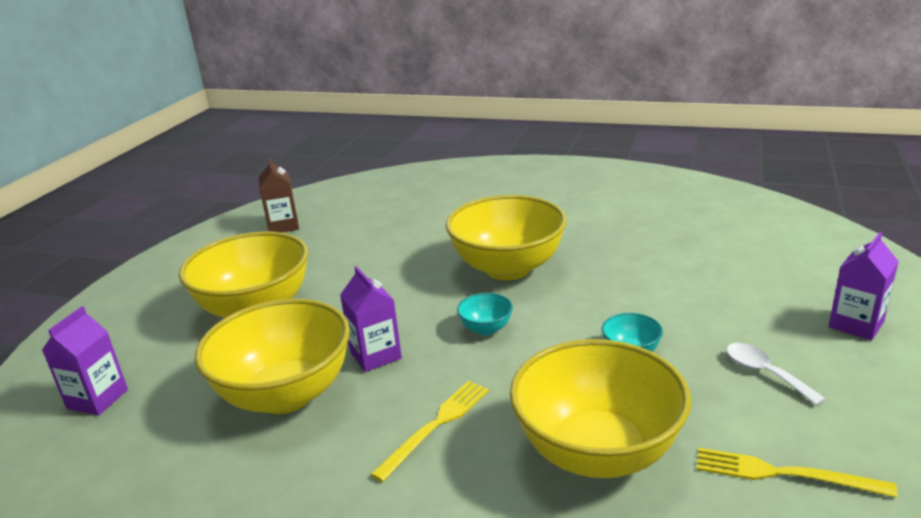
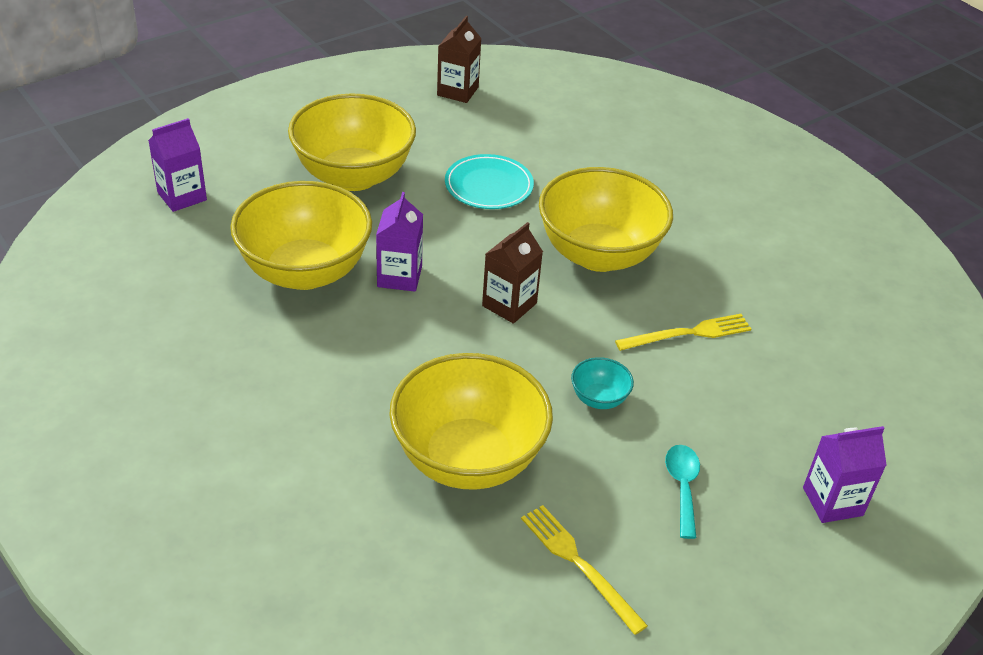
camera: 30 degrees right, 15 degrees up
yellow fork [370,381,489,482] -> yellow fork moved to [615,314,751,351]
turquoise bowl [457,293,513,335] -> brown carton [482,222,543,324]
white spoon [726,343,826,406] -> turquoise spoon [665,445,700,539]
none -> turquoise plate [445,154,534,209]

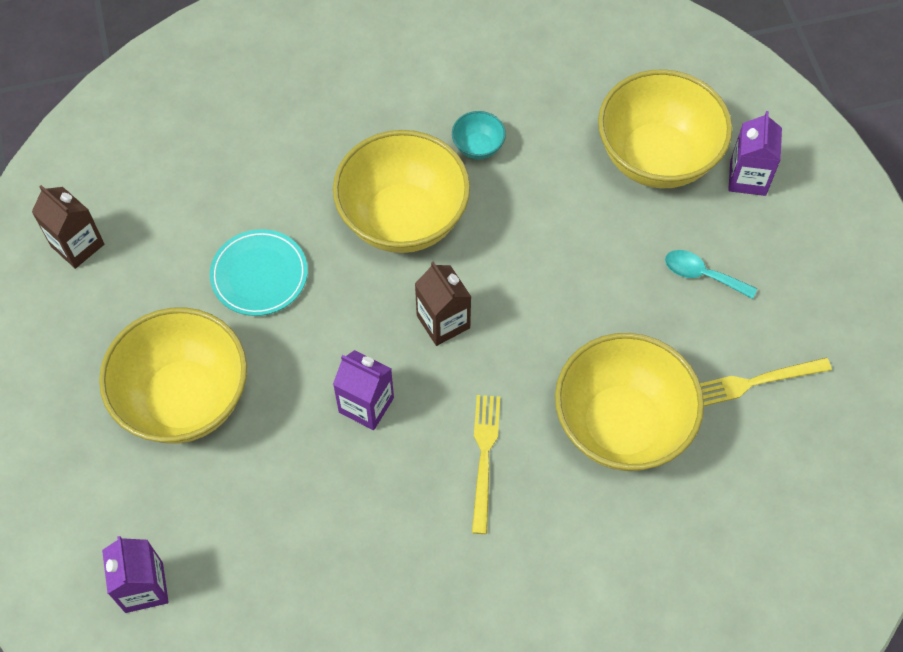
camera: 65 degrees left, 20 degrees up
yellow bowl [230,181,372,290] -> yellow bowl moved to [598,69,733,188]
turquoise bowl [571,357,634,409] -> turquoise bowl moved to [452,111,506,160]
yellow fork [615,314,751,351] -> yellow fork moved to [472,395,500,534]

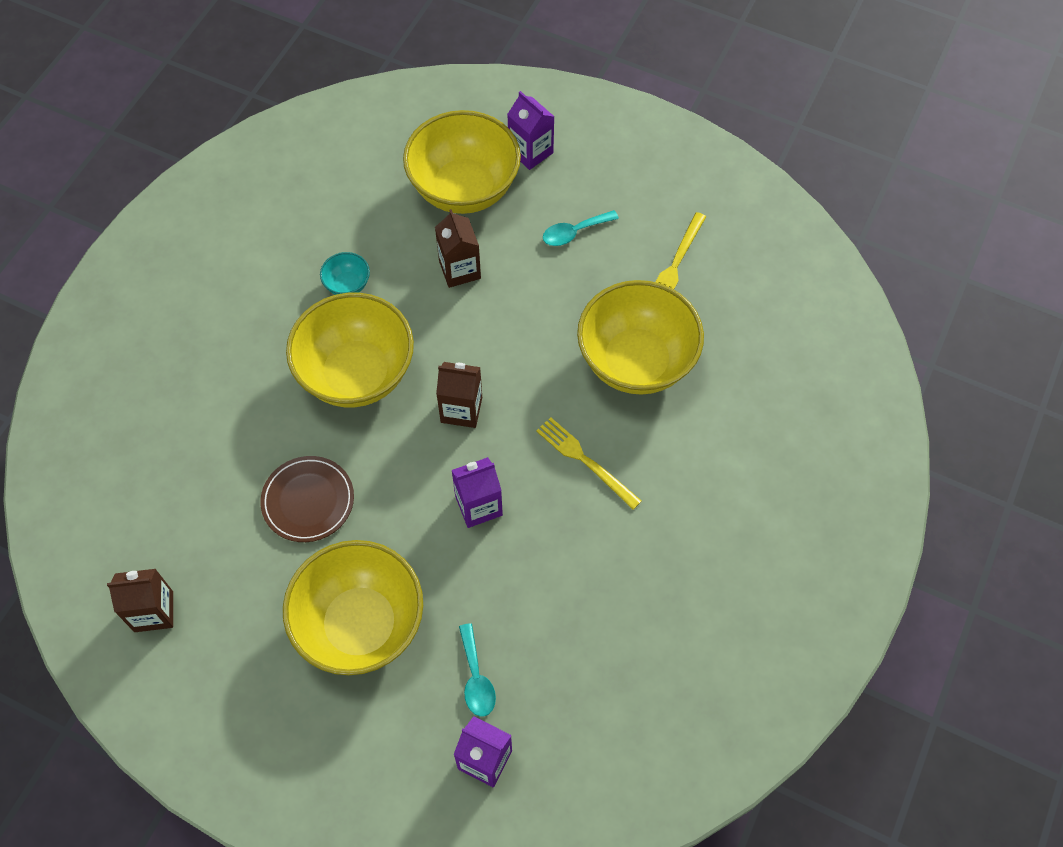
camera: 50 degrees left, 0 degrees up
turquoise plate [210,229,308,316] -> brown plate [260,456,354,542]
none -> brown carton [435,209,481,288]
none -> turquoise spoon [459,623,496,717]

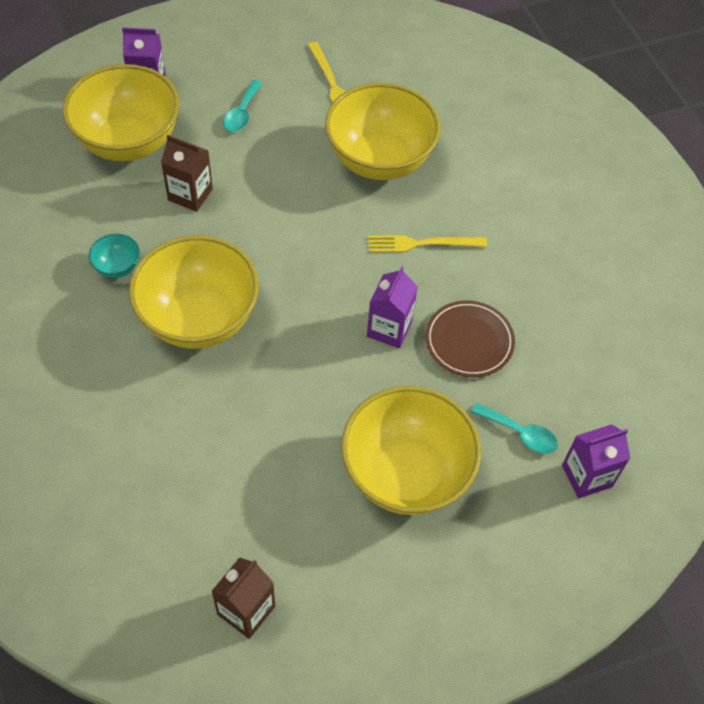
camera: 50 degrees left, 5 degrees down
brown plate [260,456,354,542] -> brown plate moved to [425,300,515,377]
brown carton [436,362,482,428] -> none

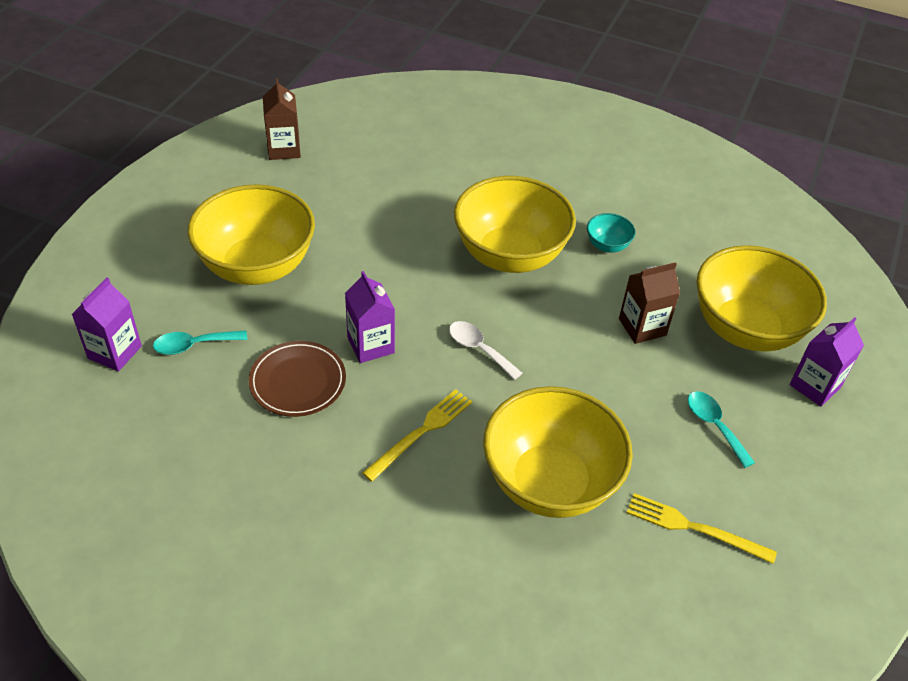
camera: 135 degrees right, 10 degrees down
none -> white spoon [449,321,522,380]

